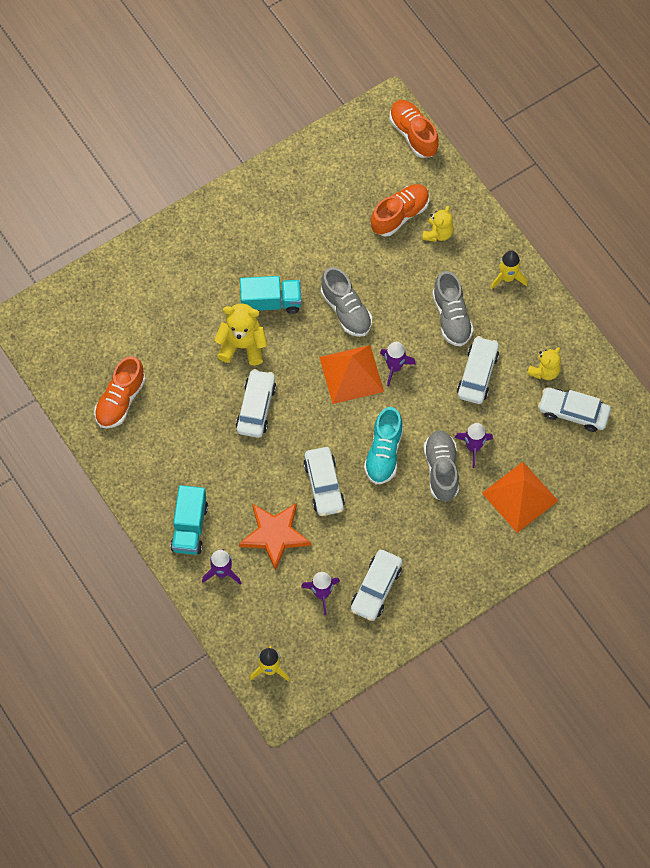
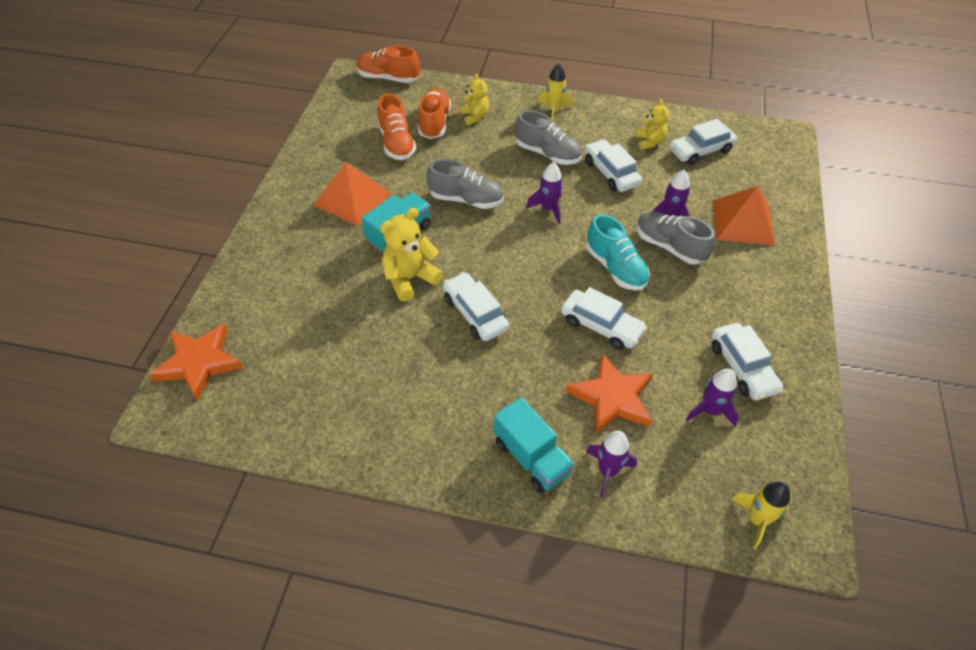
camera: 45 degrees left, 15 degrees down
orange shoe [94,356,146,428] -> orange shoe moved to [377,94,416,160]
orange pyramid [319,345,384,404] -> orange pyramid moved to [313,162,391,226]
none -> orange star [149,323,243,401]

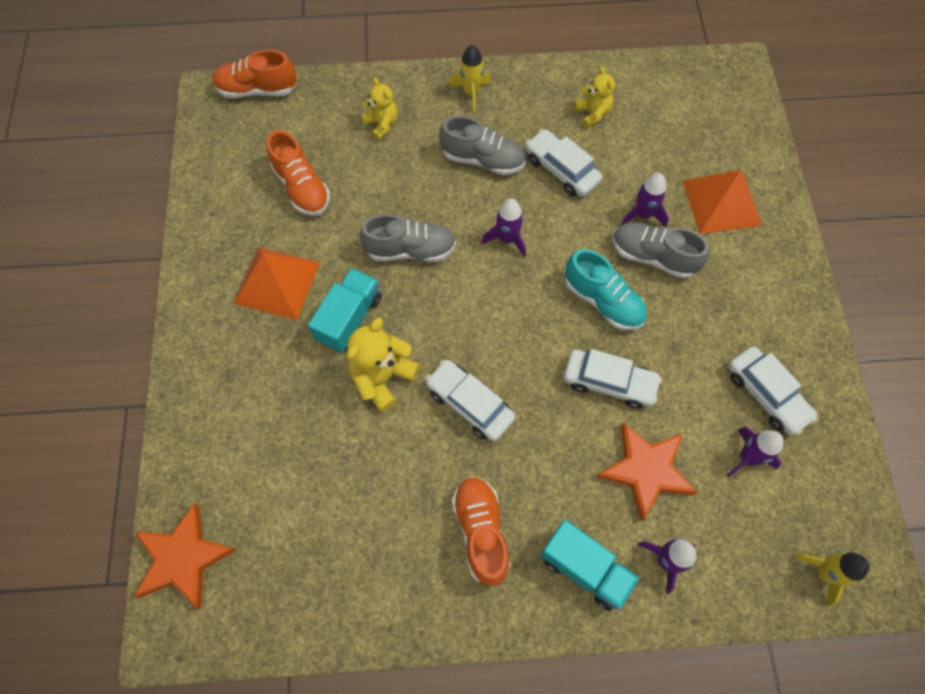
camera: 15 degrees left, 15 degrees up
orange shoe [418,88,451,139] -> orange shoe moved to [452,476,510,586]
white car [669,119,737,165] -> none

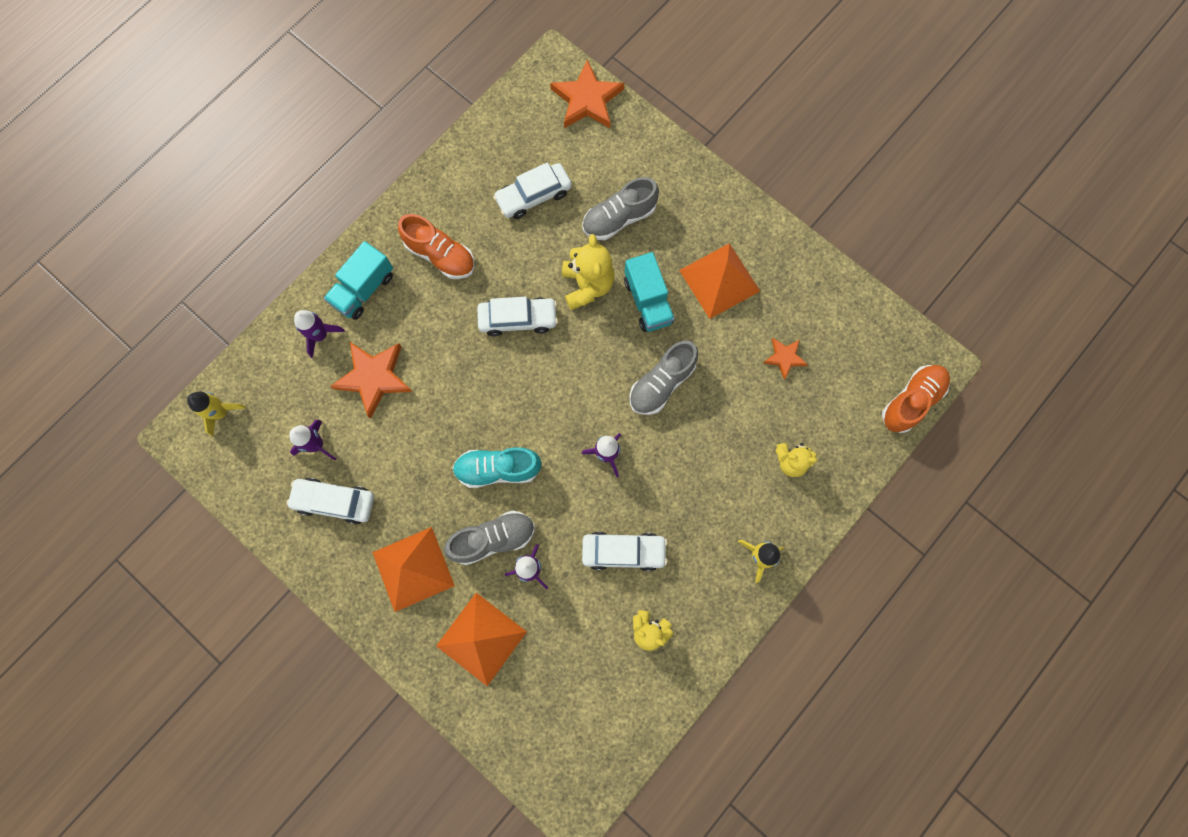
camera: 135 degrees right, 10 degrees up
orange shoe [267,130,330,216] -> orange star [763,338,808,380]
grey shoe [439,116,526,175] -> grey shoe moved to [582,177,659,240]
turquoise truck [540,520,640,611] -> turquoise truck turned 45 degrees counterclockwise [324,241,393,320]
white car [564,349,662,409] -> white car moved to [493,162,572,219]
none -> orange pyramid [372,527,455,612]

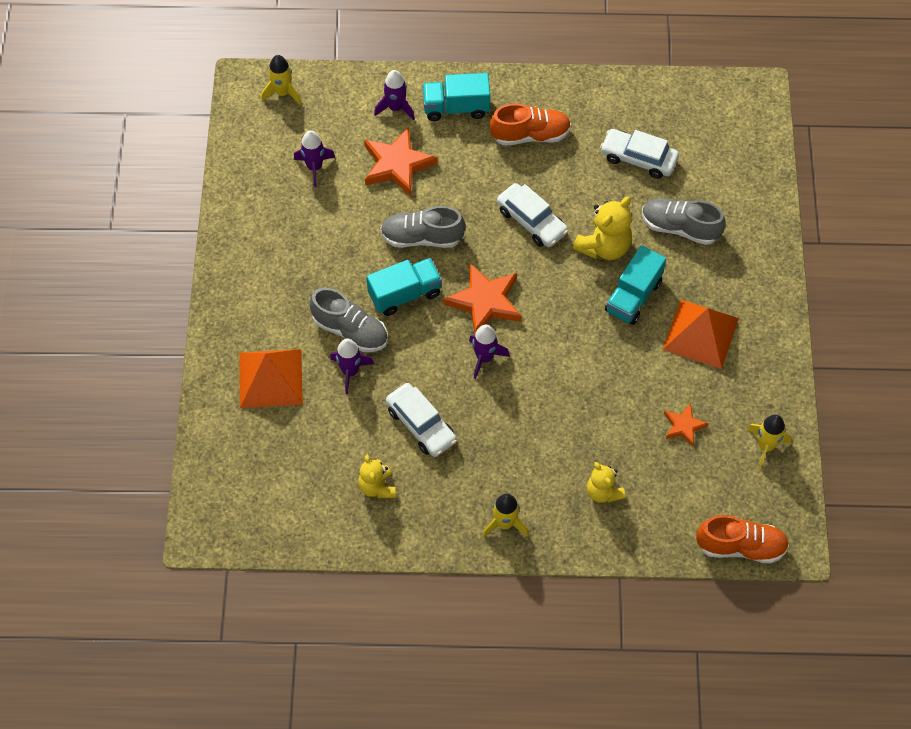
camera: 50 degrees right, 15 degrees down
white car [286,478,374,524] -> none
orange pyramid [372,527,455,612] -> none
orange shoe [398,214,475,279] -> orange shoe turned 90 degrees counterclockwise [490,103,571,146]
turquoise shoe [452,447,542,488] -> turquoise truck [366,258,442,316]
orange star [550,59,624,128] -> orange star moved to [443,264,521,334]
grey shoe [629,341,698,415] -> grey shoe moved to [380,206,465,248]
none -> yellow rocket [747,415,792,469]

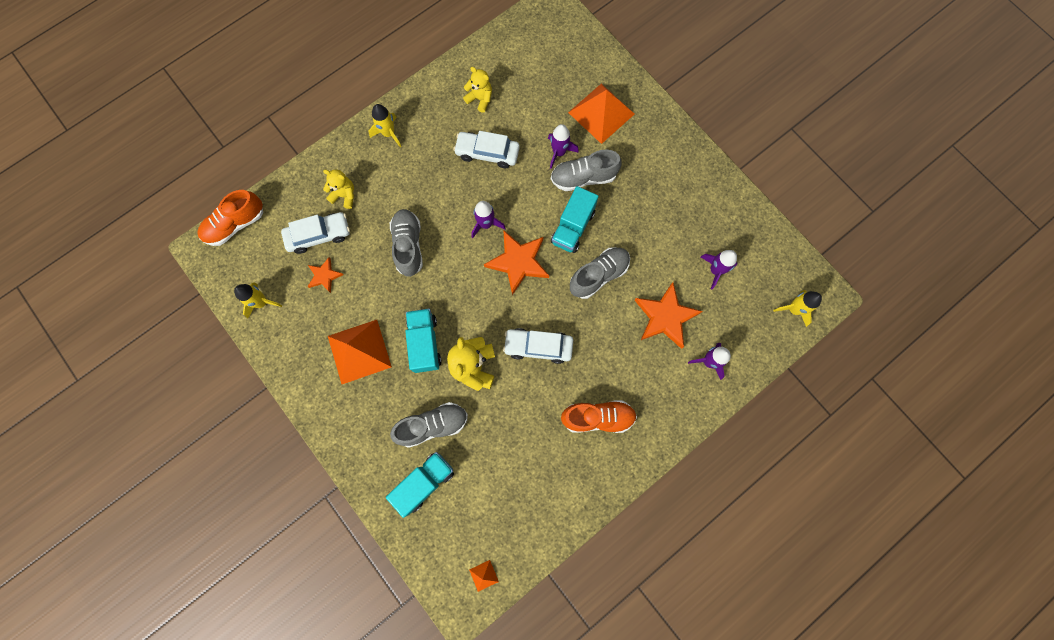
camera: 140 degrees right, 15 degrees up
turquoise truck [423,73,490,121] -> turquoise truck moved to [386,452,454,518]
orange shoe [490,103,571,146] -> orange shoe turned 135 degrees counterclockwise [561,400,637,433]
white car [600,129,679,179] -> white car moved to [281,212,350,254]
none -> grey shoe [390,209,423,277]
none -> orange pyramid [469,560,499,592]

